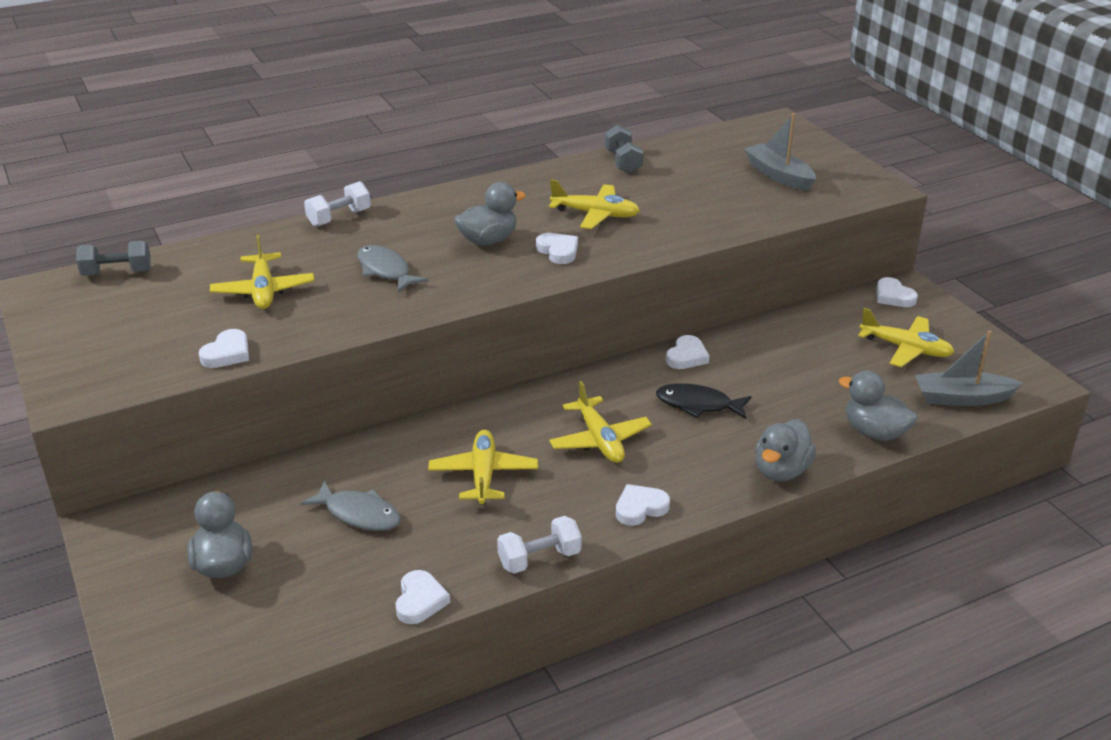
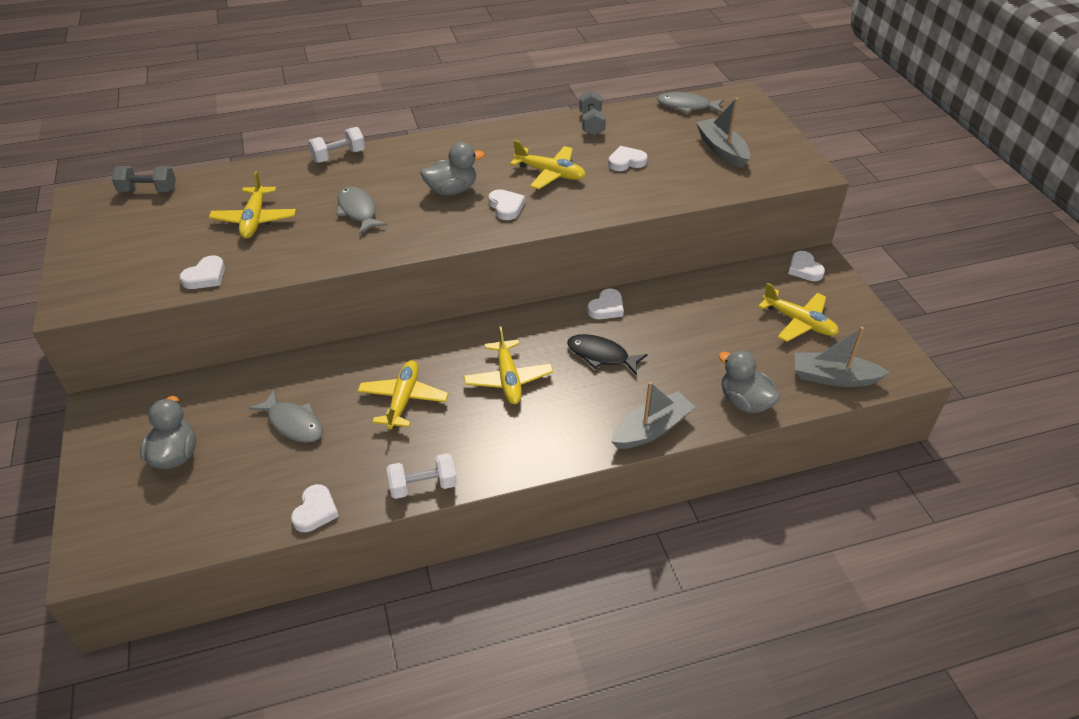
camera: 10 degrees right, 10 degrees up
white heart [616,484,670,526] -> white heart moved to [608,146,648,171]
grey duck [755,419,816,481] -> grey boat [611,382,695,449]
none -> grey fish [657,92,724,113]

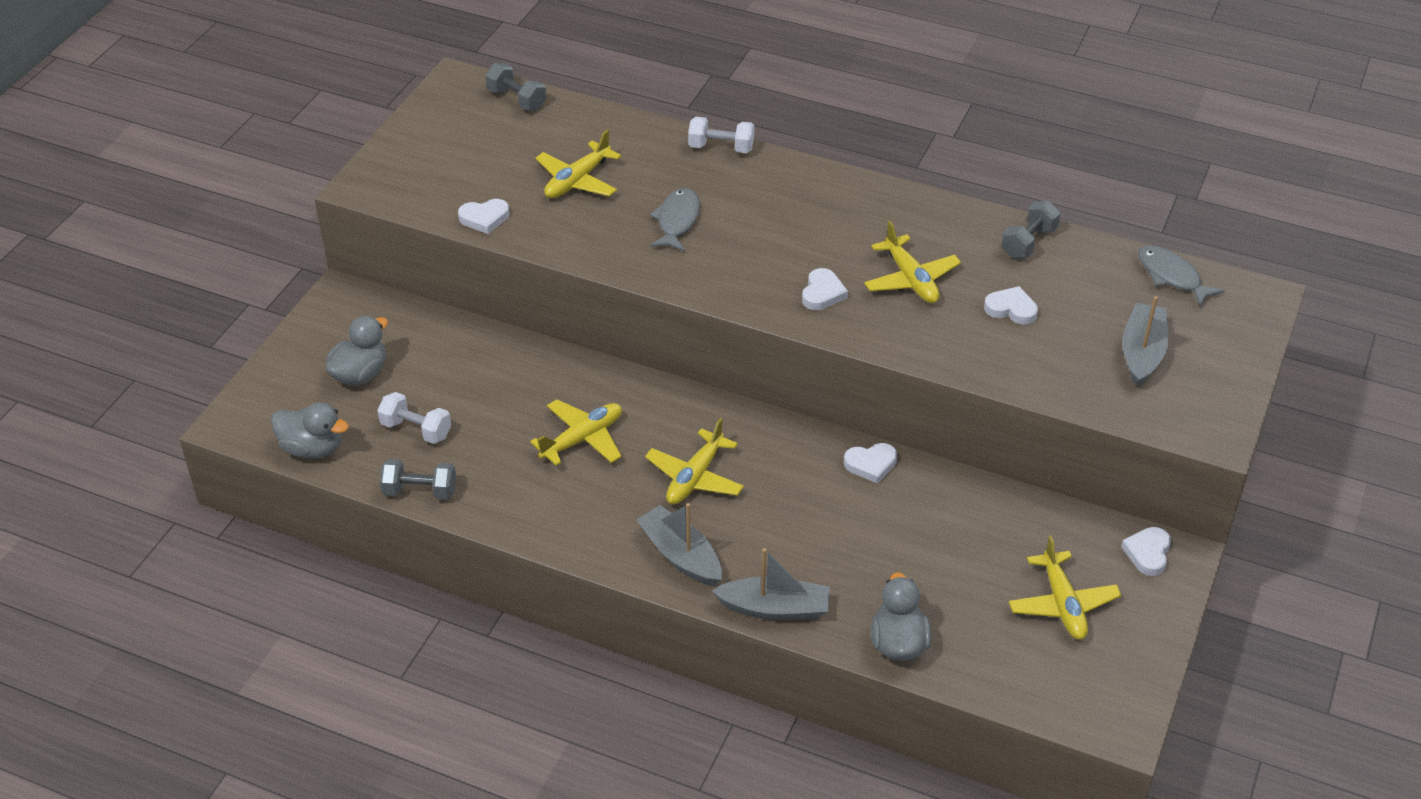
camera: 40 degrees right, 0 degrees up
grey fish [249,390,323,443] -> none
white heart [291,484,339,532] -> grey dumbbell [380,459,456,500]
white dumbbell [387,453,457,499] -> white dumbbell moved to [377,392,451,444]
grey duck [421,142,485,195] -> grey duck moved to [271,402,349,458]
black fish [567,334,647,375] -> none
grey boat [795,326,890,387] -> grey boat moved to [637,503,722,586]

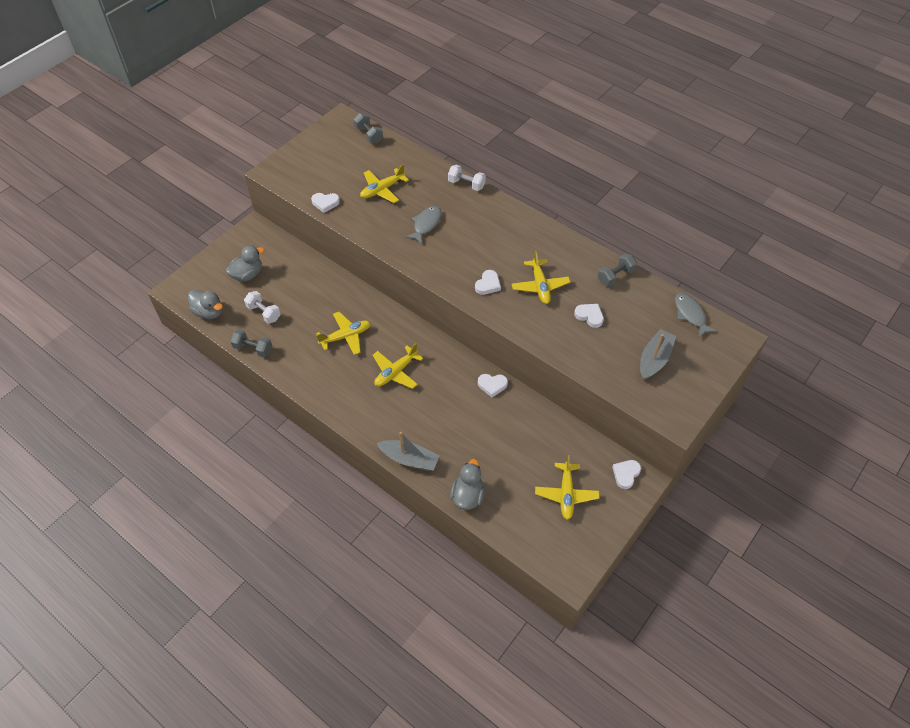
camera: 15 degrees right, 10 degrees up
grey boat [637,503,722,586] -> none

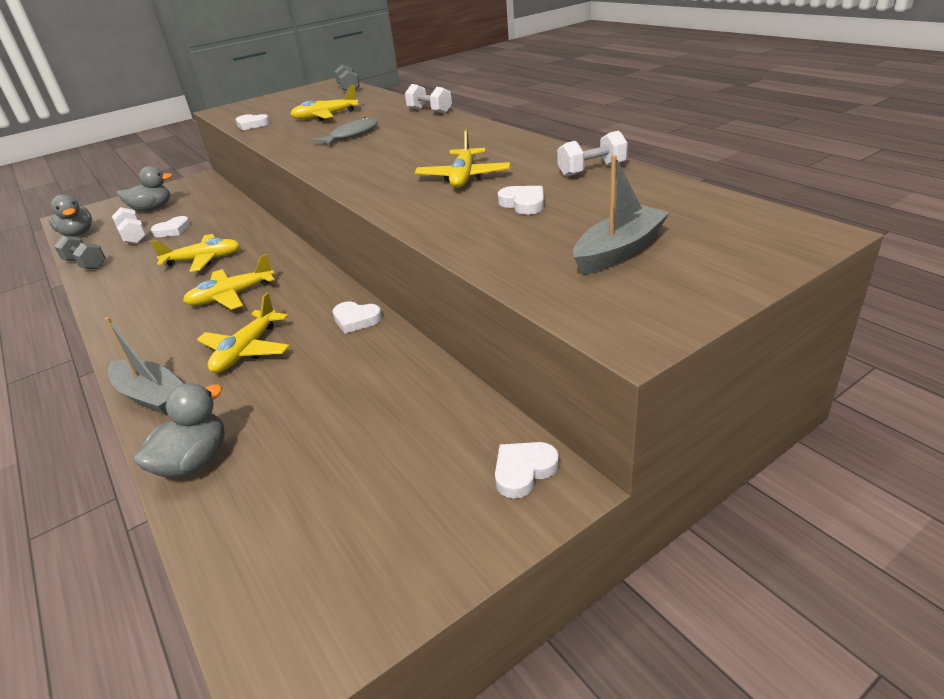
camera: 20 degrees right, 20 degrees down
white heart [475,270,501,295] -> white heart moved to [151,216,191,237]
yellow plane [535,455,599,520] -> yellow plane moved to [197,293,290,373]
grey dumbbell [598,253,637,287] -> white dumbbell [557,131,628,177]
grey fish [675,293,717,338] -> none

